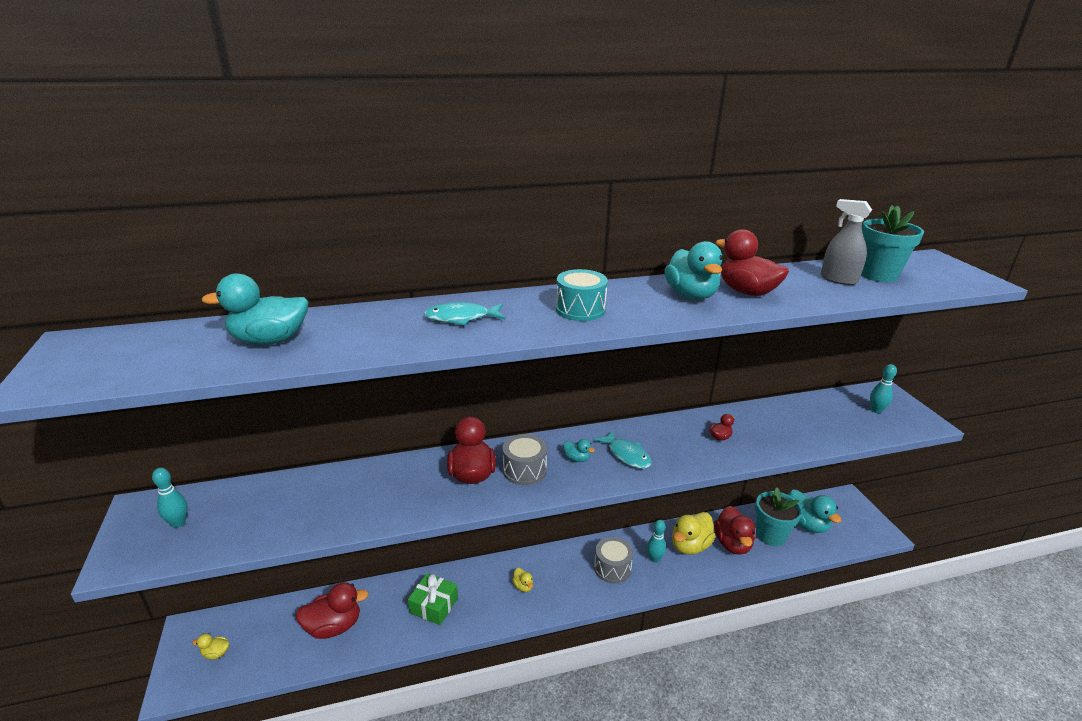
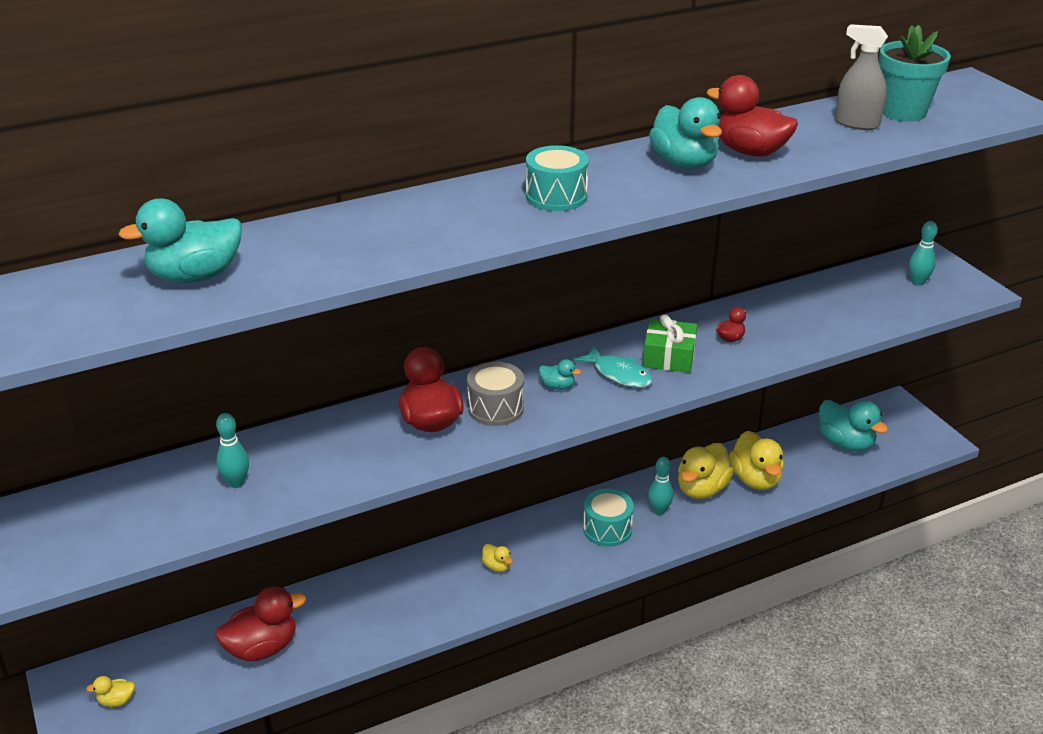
camera: 10 degrees left, 5 degrees up
turquoise bowling pin [152,468,187,528] -> turquoise bowling pin moved to [216,413,249,488]
green gift [408,573,458,625] -> green gift moved to [643,314,697,373]
turquoise fish [424,302,505,325] -> none
grey drum [594,537,633,583] -> turquoise drum [583,488,634,547]
red duck [714,506,755,555] -> yellow duck [729,431,784,490]
turquoise flower pot [755,488,802,546] -> none

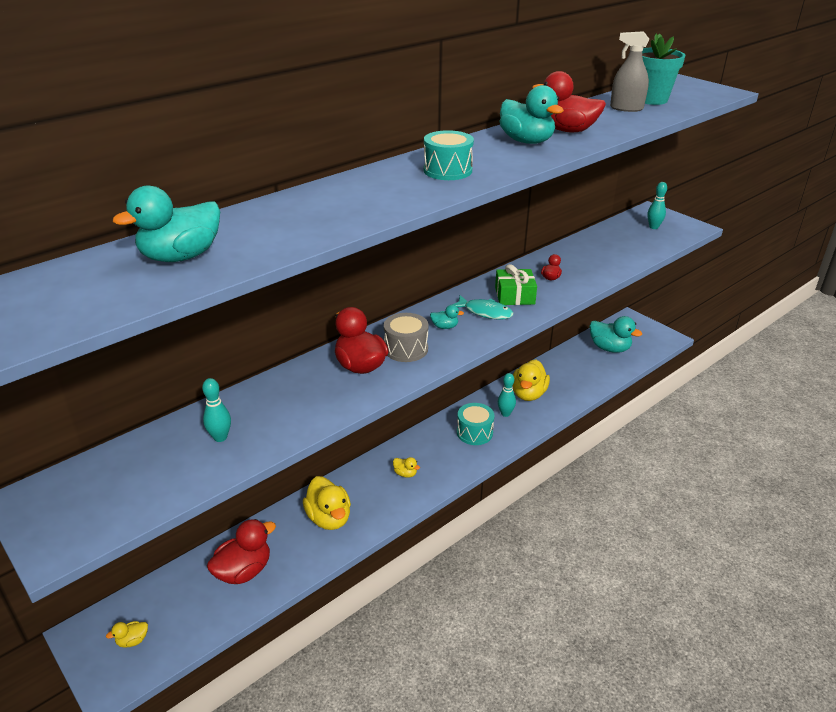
camera: 15 degrees left, 0 degrees up
yellow duck [729,431,784,490] -> yellow duck moved to [303,476,351,530]

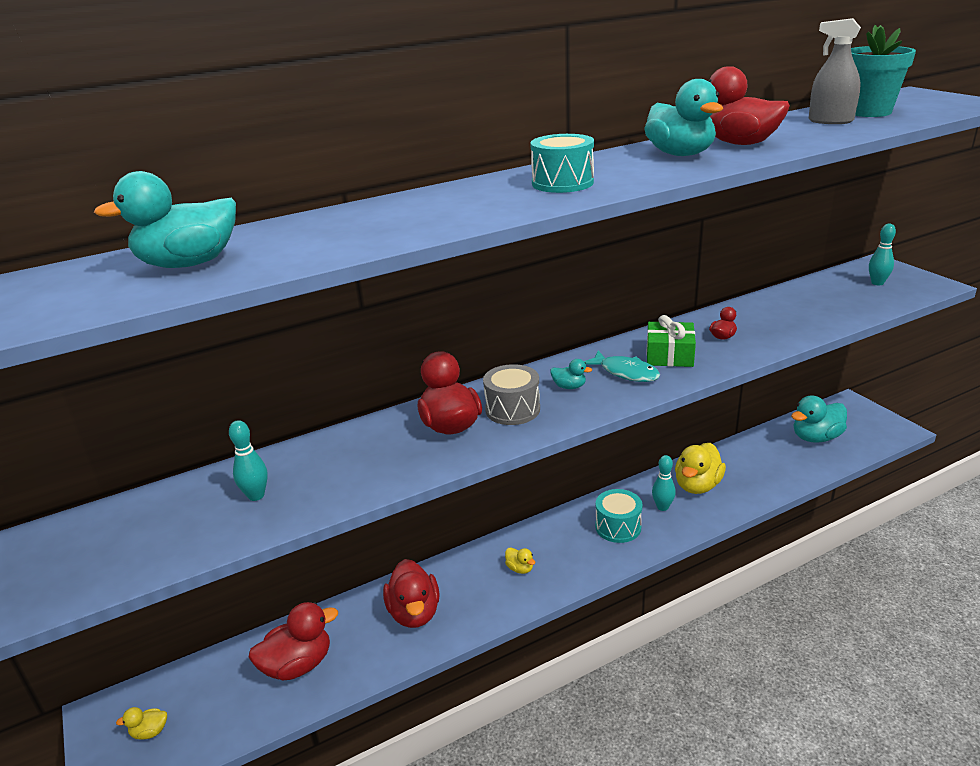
camera: 15 degrees right, 5 degrees down
yellow duck [303,476,351,530] -> red duck [383,559,440,628]
turquoise duck [589,316,642,352] -> turquoise duck turned 105 degrees clockwise [791,395,847,443]

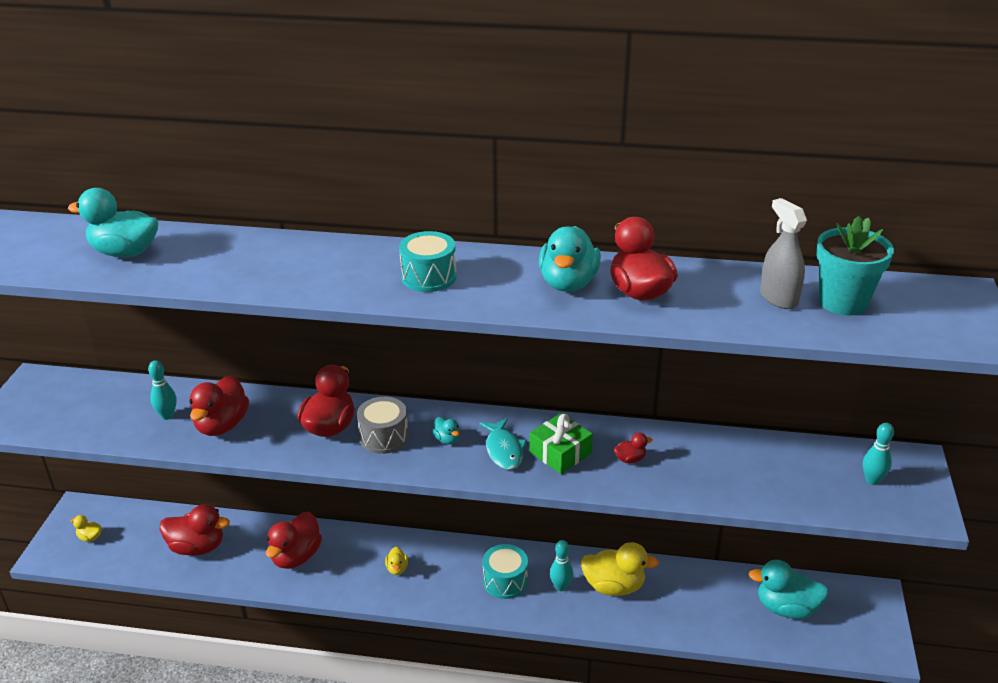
camera: 35 degrees right, 5 degrees up
yellow duck [675,443,726,494] -> yellow duck turned 150 degrees counterclockwise [580,542,659,596]
none -> red duck [189,375,249,436]

